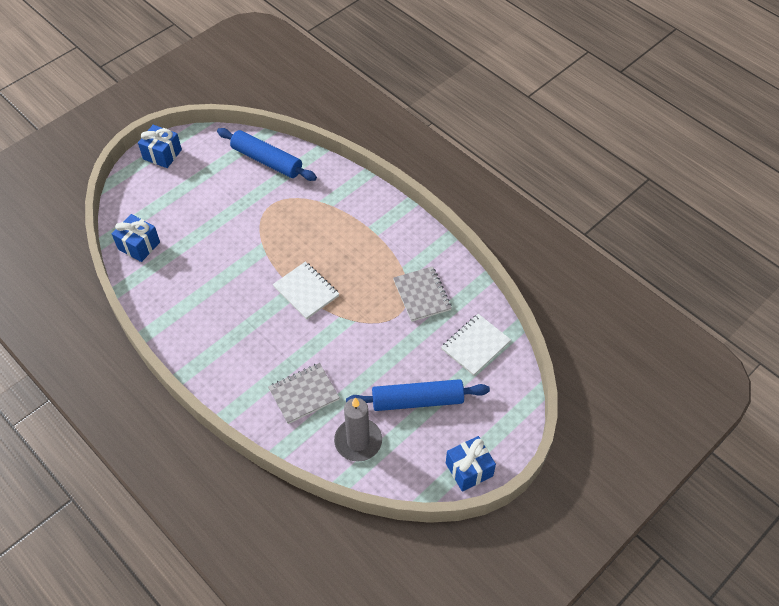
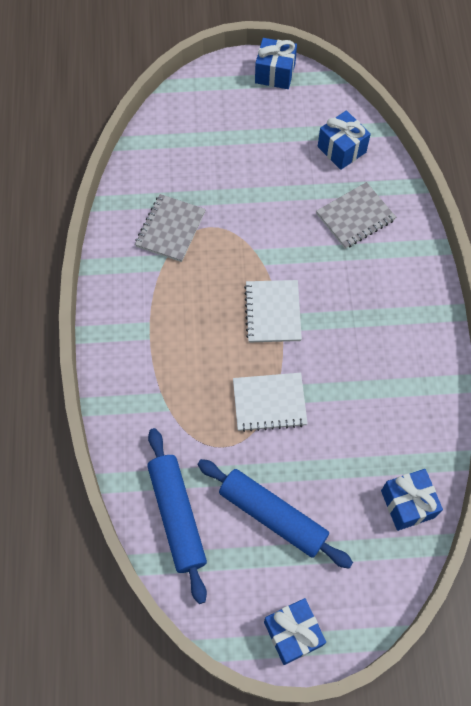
camera: 140 degrees left, 10 degrees up
grey notebook [268,363,340,424] -> grey notebook turned 45 degrees counterclockwise [316,182,396,249]
grey candle [334,398,382,462] -> blue gift [318,111,371,170]
blue rolling pin [346,379,490,411] -> blue rolling pin moved to [197,459,353,569]
white notebook [441,314,511,376] -> white notebook moved to [233,373,308,432]

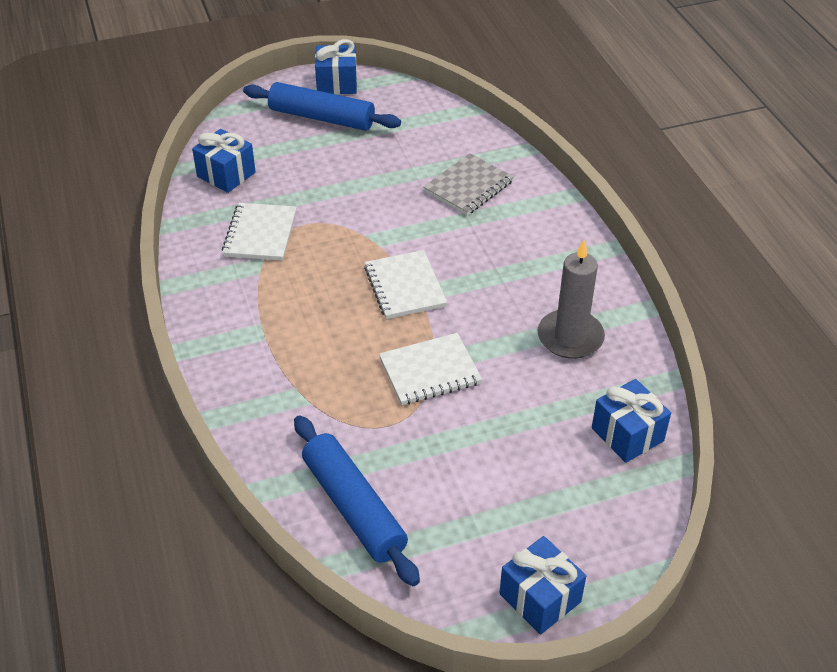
camera: 15 degrees left, 20 degrees down
grey notebook [135,194,206,262] -> white notebook [222,203,297,261]
blue rolling pin [197,459,353,569] -> blue rolling pin moved to [243,82,401,131]
blue gift [318,111,371,170] -> blue gift moved to [192,129,256,193]
none -> grey candle [538,240,605,359]

